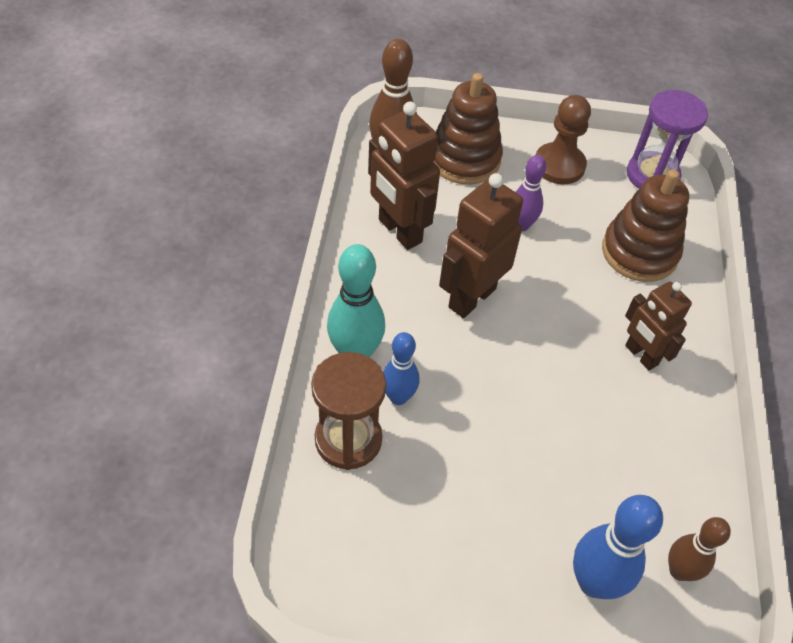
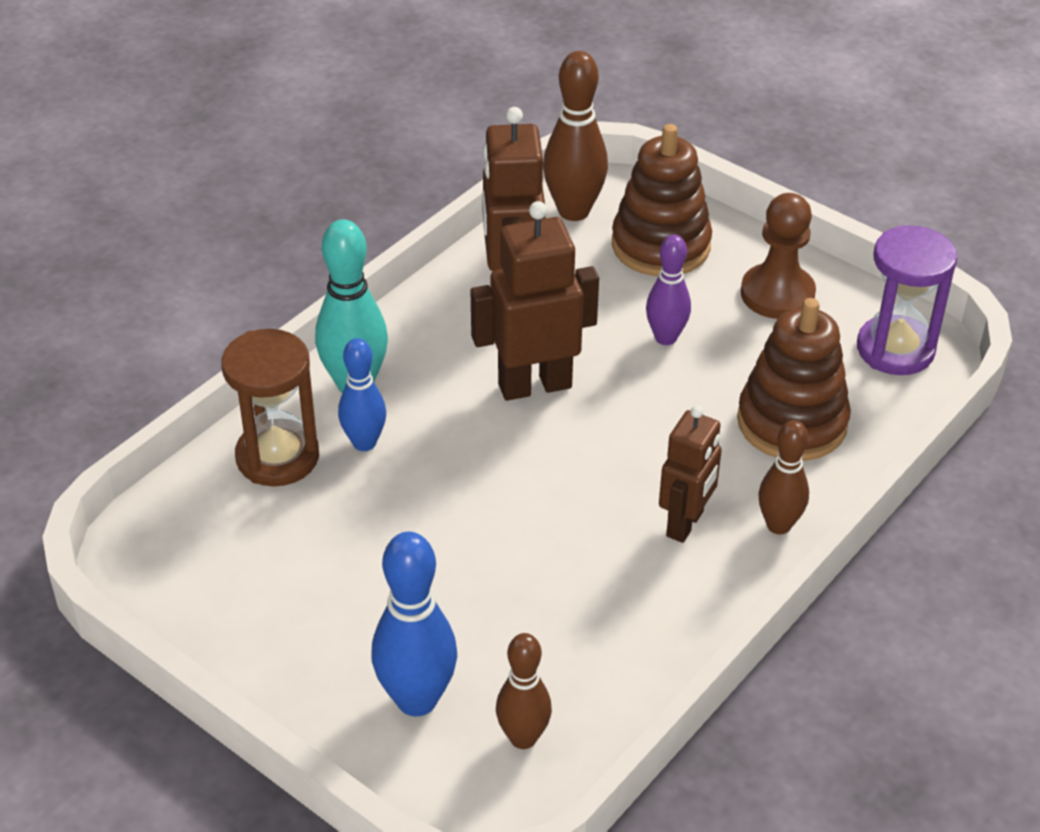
camera: 35 degrees right, 10 degrees down
brown robot [625,282,692,370] -> brown robot turned 150 degrees counterclockwise [659,406,722,543]
none -> brown bowling pin [758,420,809,534]

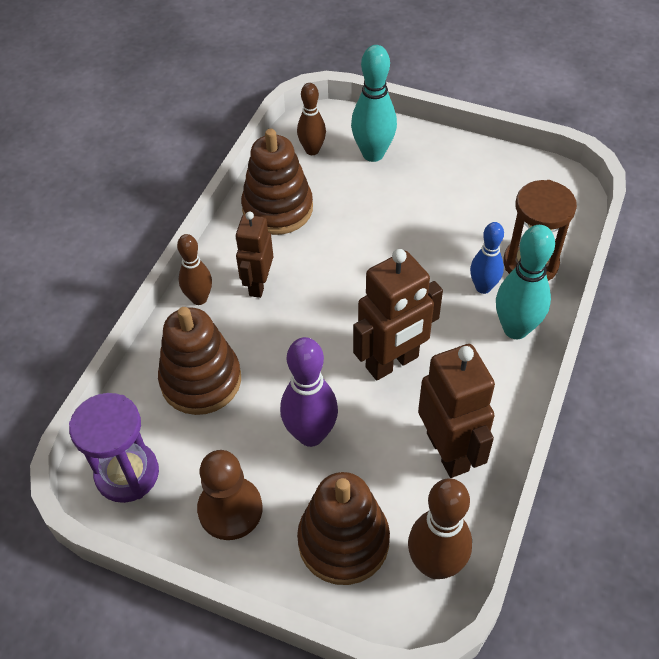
camera: 165 degrees right, 10 degrees up
blue bowling pin [371,531,457,717] -> turquoise bowling pin [351,45,397,162]
purple bowling pin [646,235,691,345] -> purple bowling pin [280,337,338,447], size x1.55
none -> brown stacking toy [241,129,313,235]

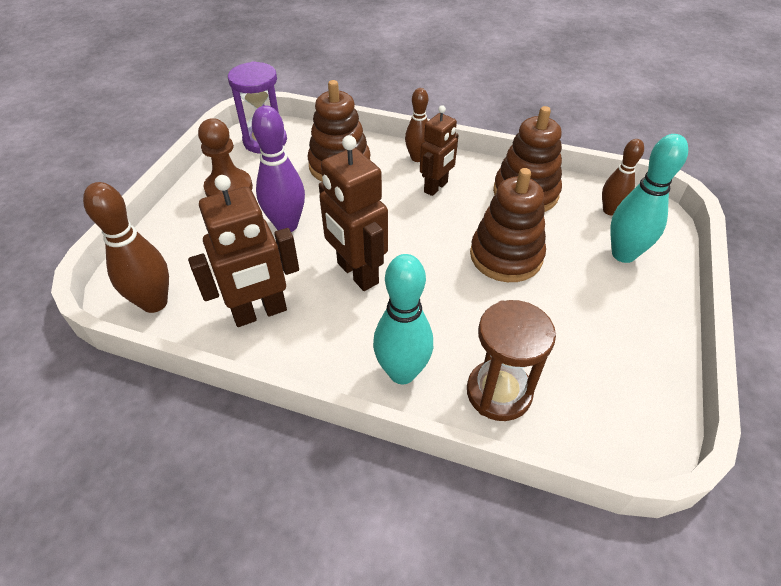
camera: 85 degrees right, 5 degrees down
brown robot [235,211,273,298] -> brown robot turned 120 degrees clockwise [420,105,459,196]
brown stacking toy [297,472,390,585] -> brown stacking toy moved to [470,168,546,282]
blue bowling pin [470,222,504,294] -> none

